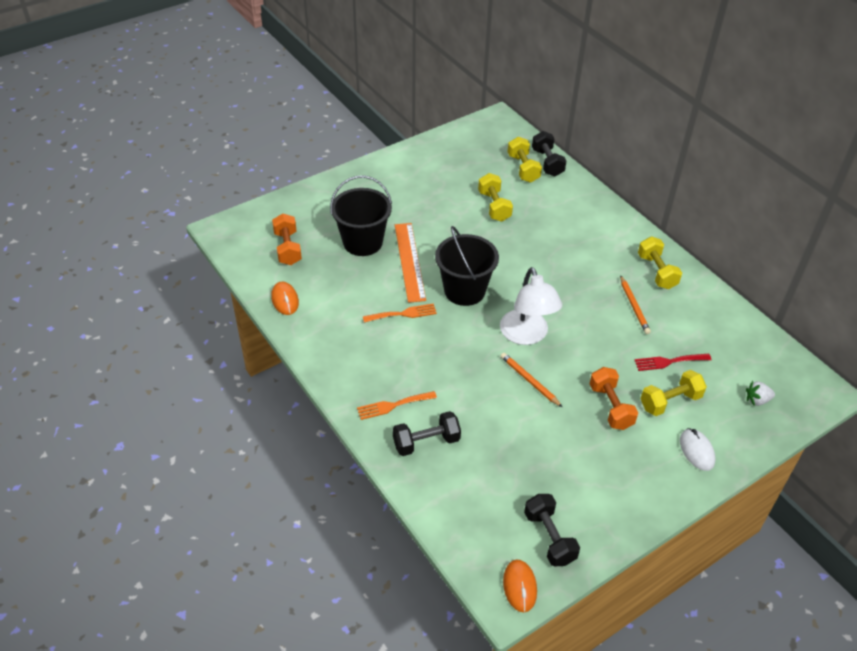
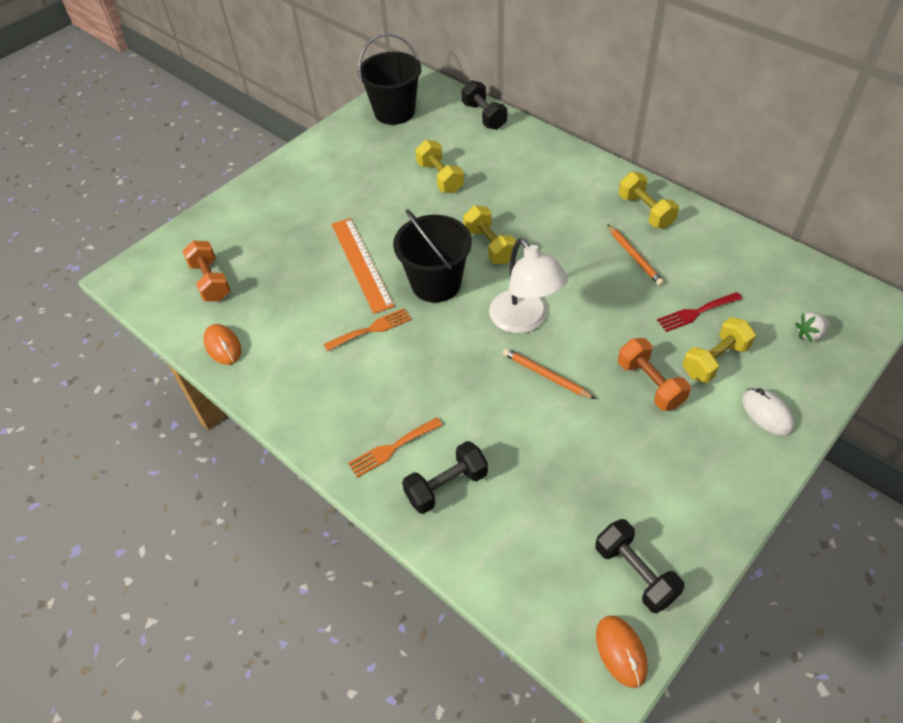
camera: 10 degrees left, 5 degrees up
black bucket [330,176,392,256] -> black bucket moved to [358,33,421,125]
yellow dumbbell [508,137,542,183] -> yellow dumbbell moved to [463,206,516,264]

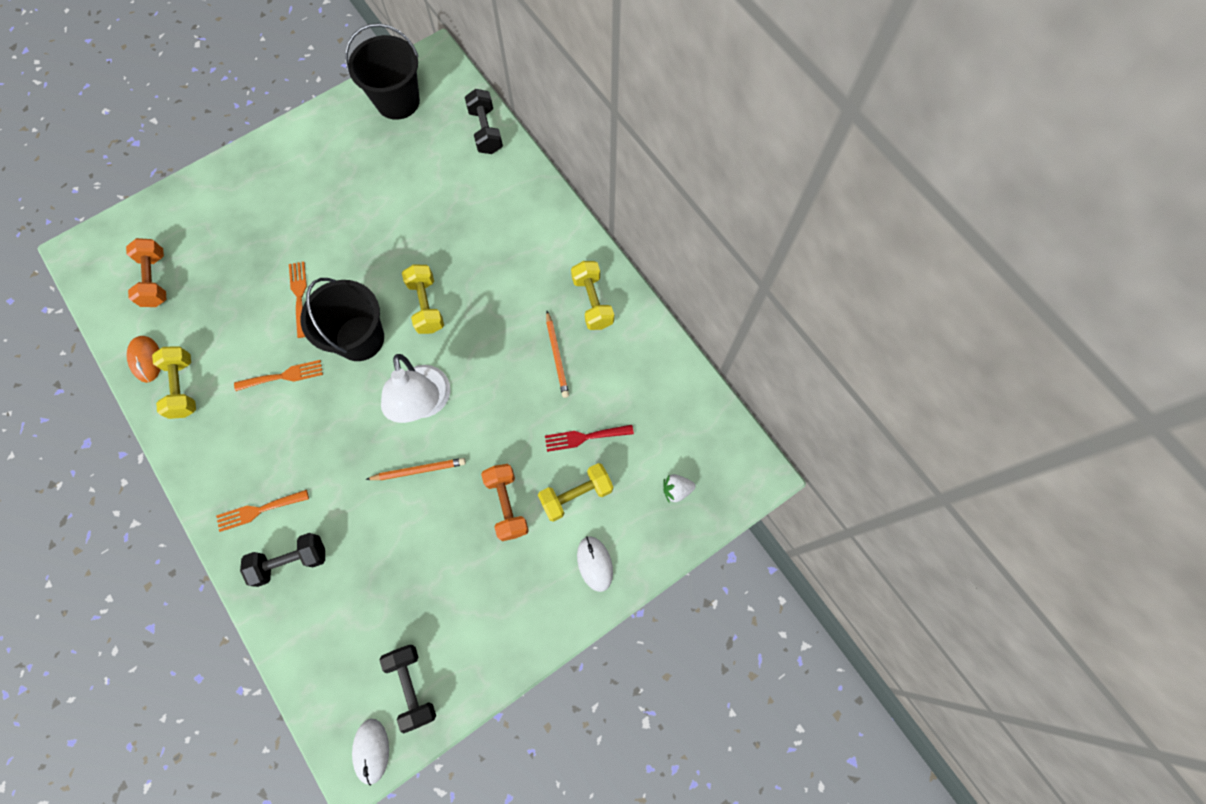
camera: 10 degrees right, 20 degrees up
orange ruler [331,218,394,314] -> orange fork [289,262,307,338]
yellow dumbbell [415,140,464,193] -> yellow dumbbell moved to [152,346,196,419]
orange pencil [503,348,595,399] -> orange pencil turned 120 degrees clockwise [366,458,466,480]
orange mouse [596,615,648,688] -> white mouse [352,719,389,786]

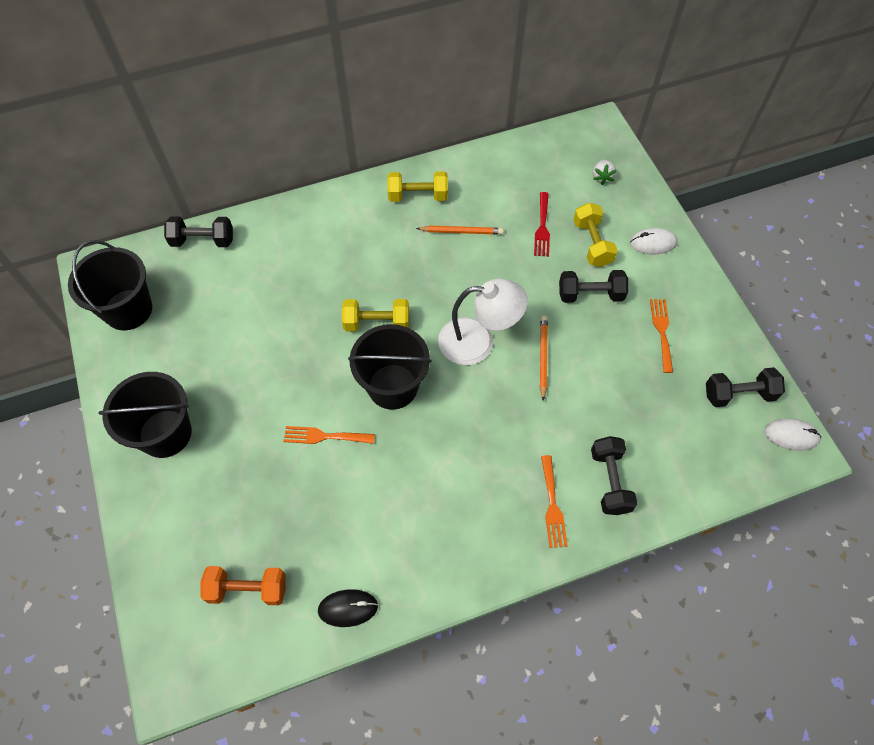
camera: 75 degrees left, 10 degrees down
orange mouse [127,336,161,383] -> black mouse [318,589,378,627]
yellow dumbbell [152,346,196,419] -> none
orange fork [234,360,323,391] -> orange fork moved to [650,299,673,373]
orange dumbbell [481,464,529,541] -> black dumbbell [559,270,628,303]
none -> black bucket [98,372,192,458]

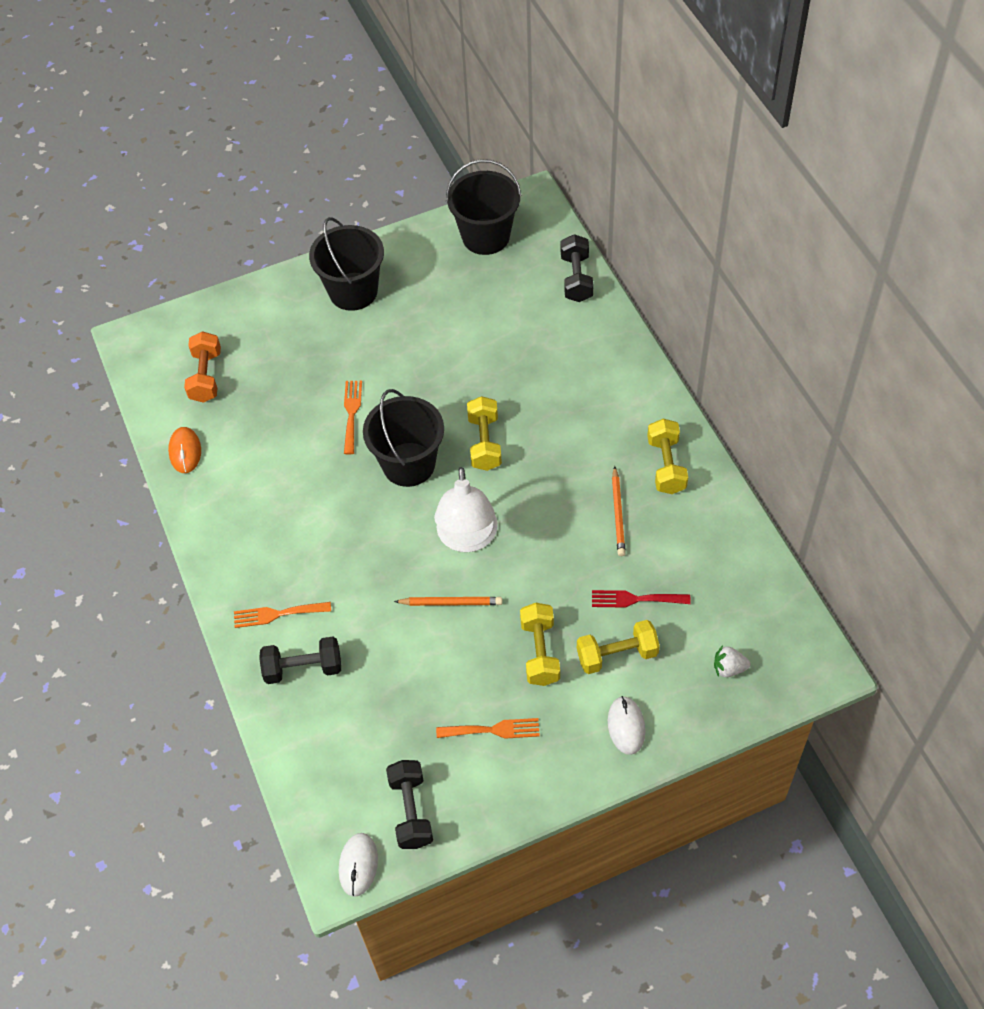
camera: 90 degrees right, 5 degrees down
black mouse [318,589,378,627] -> orange mouse [168,427,201,473]
black dumbbell [559,270,628,303] -> yellow dumbbell [520,603,560,686]

